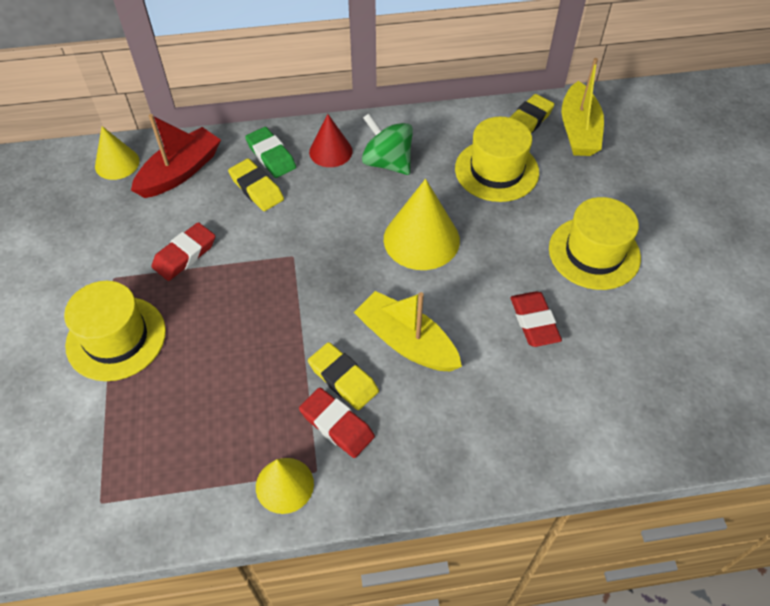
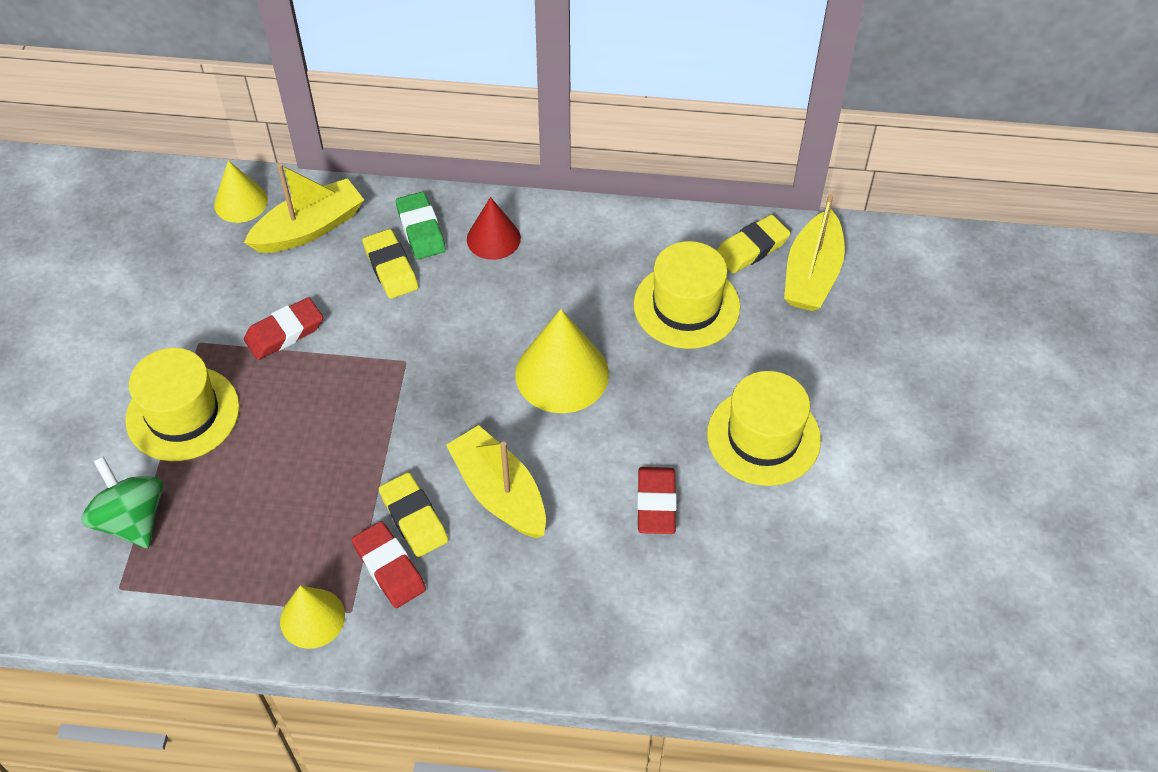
camera: 15 degrees right, 0 degrees up
red boat [131,114,221,198] -> yellow boat [244,163,364,253]
green spinning top [362,113,413,175] -> green spinning top moved to [81,456,163,548]

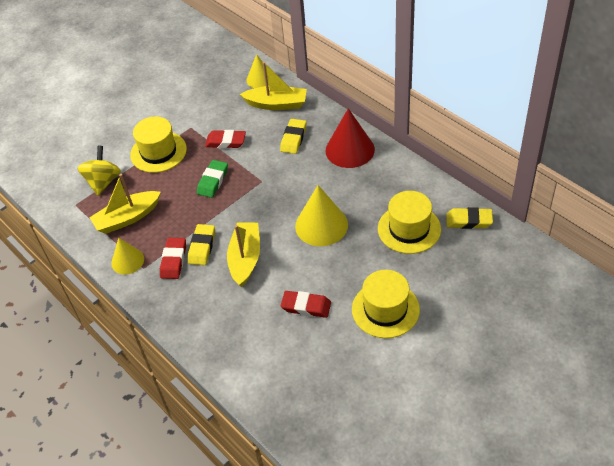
camera: 45 degrees right, 5 degrees down
green spinning top [81,456,163,548] -> yellow spinning top [77,146,121,196]
green eraser [396,192,446,259] -> green eraser moved to [197,160,228,198]
red cone [467,197,521,260] -> red cone [326,108,375,168], size x1.62
red eraser [637,467,677,534] -> red eraser turned 60 degrees clockwise [281,291,331,318]
yellow boat [784,194,845,311] -> yellow boat moved to [89,174,161,234]

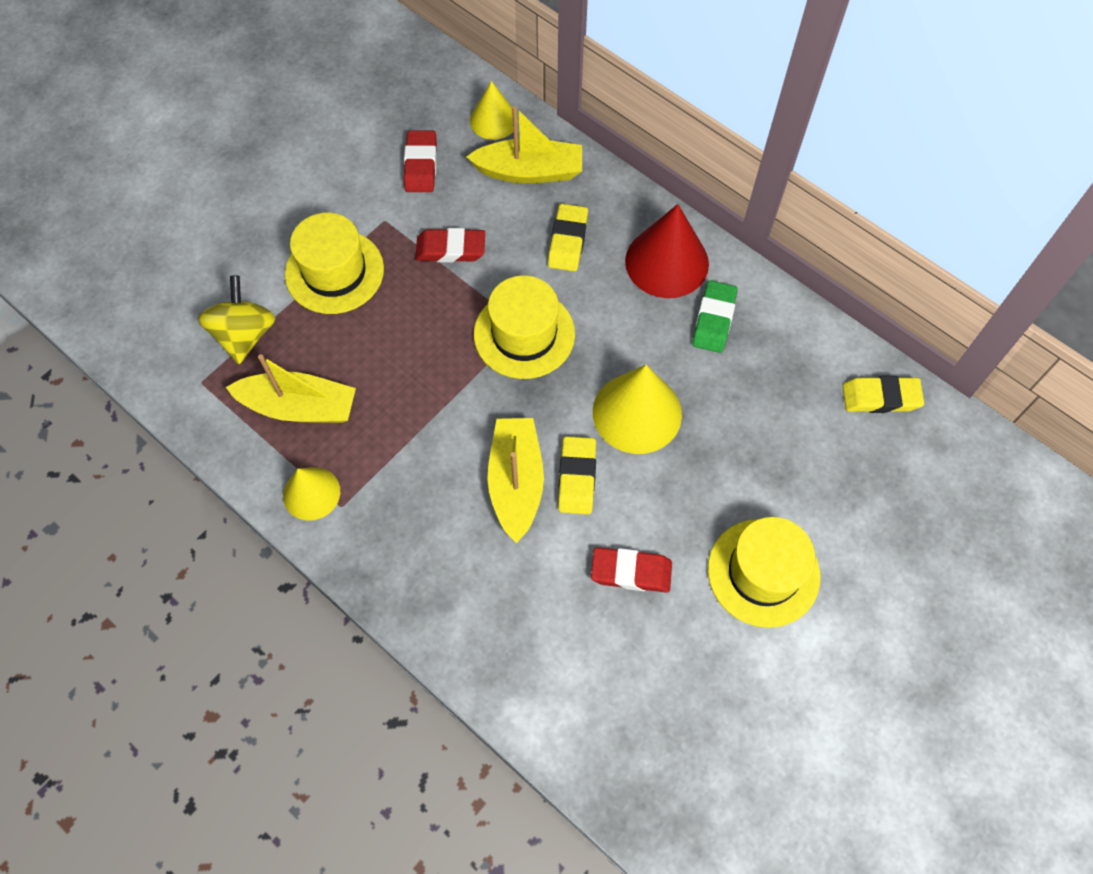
camera: 10 degrees left, 15 degrees up
yellow boat [89,174,161,234] -> yellow boat turned 135 degrees counterclockwise [226,354,356,423]
red eraser [160,238,186,279] -> red eraser moved to [404,130,437,192]
yellow eraser [188,224,215,265] -> yellow eraser moved to [558,436,596,515]
green eraser [197,160,228,198] -> green eraser moved to [693,280,738,353]
yellow hat [378,191,441,254] -> yellow hat moved to [474,275,575,379]

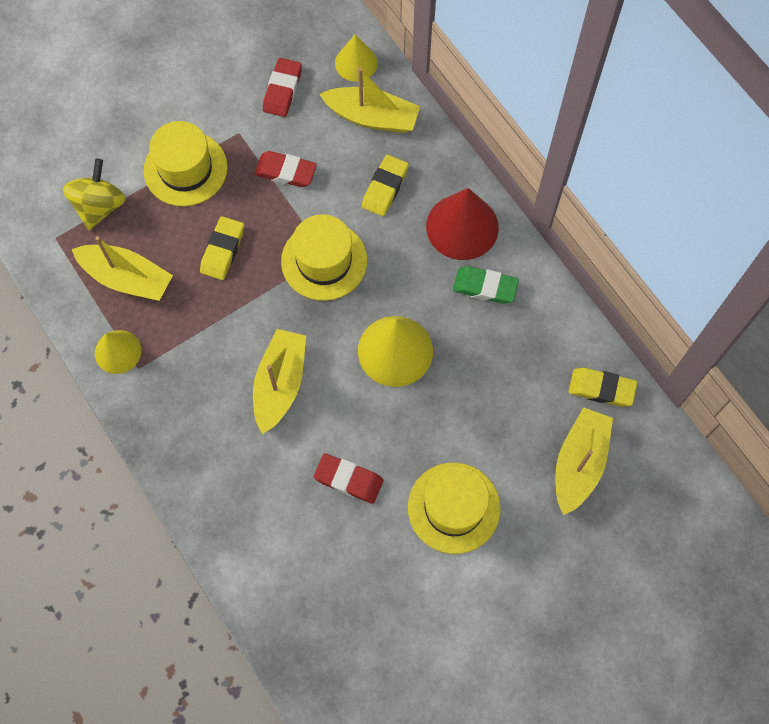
camera: 15 degrees right, 5 degrees up
yellow eraser [558,436,596,515] -> yellow eraser moved to [200,216,244,280]
green eraser [693,280,738,353] -> green eraser turned 75 degrees clockwise [453,266,519,304]
none -> yellow boat [555,407,613,515]

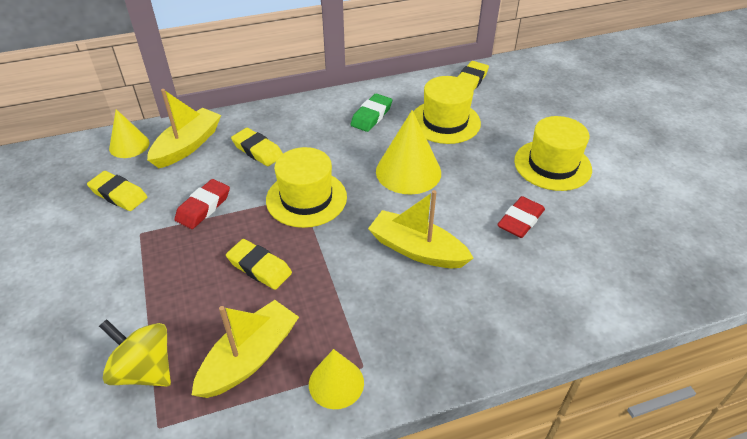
camera: 75 degrees left, 25 degrees down
yellow hat [144,121,228,206] -> yellow hat moved to [413,76,481,144]
red eraser [263,58,302,117] -> yellow eraser [87,171,147,211]
red cone [426,188,499,260] -> none
yellow boat [555,407,613,515] -> none

